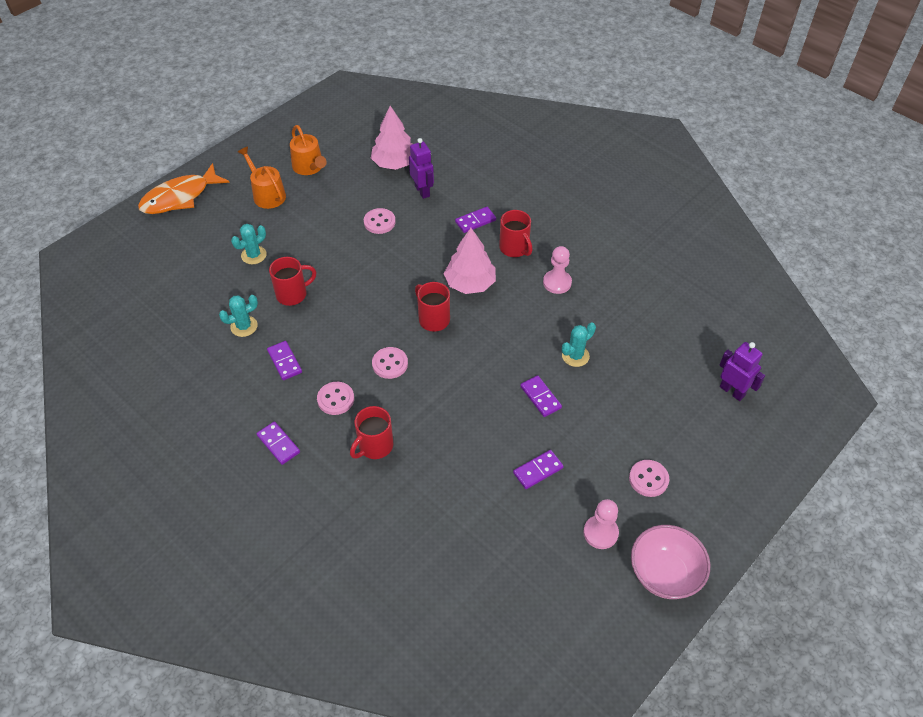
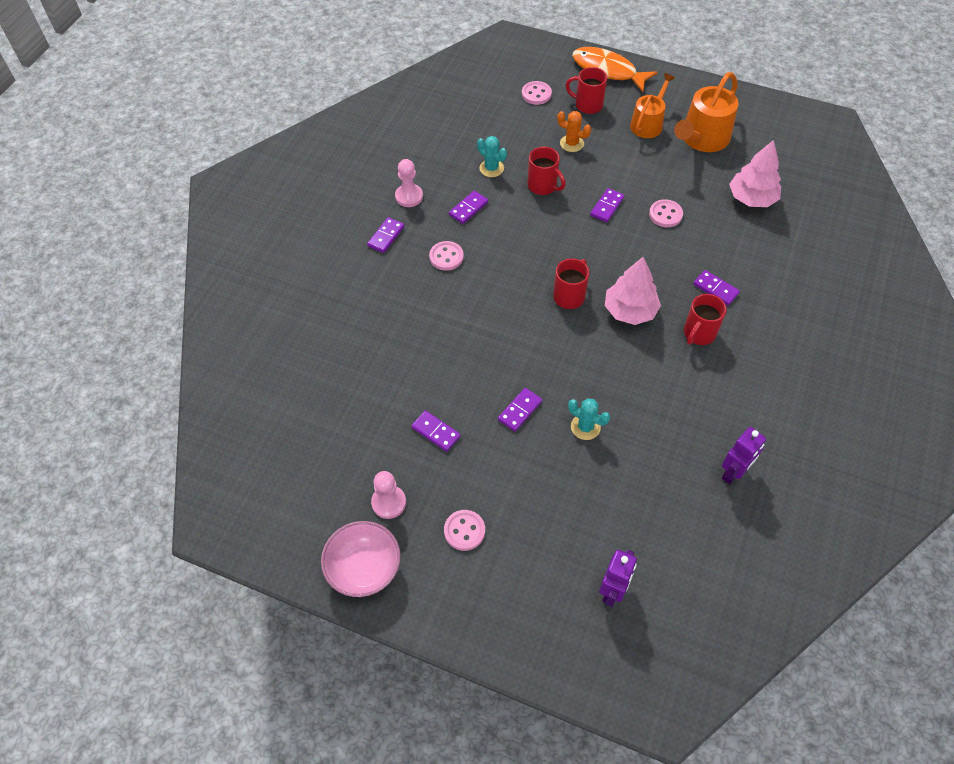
camera: 70 degrees right, 5 degrees up
turquoise cactus [231,224,267,264] -> orange cactus [557,111,591,152]
orange watering can [290,125,327,175] -> orange watering can [674,72,738,152], size x1.51
red mug [350,406,393,459] -> red mug moved to [565,67,607,114]
pink button [372,347,408,379] -> pink button moved to [522,81,552,105]
purple robot [409,138,434,199] -> purple robot moved to [722,427,766,484]
pink pawn [543,246,572,294] -> pink pawn moved to [395,159,423,207]
none -> purple domino [590,188,625,222]

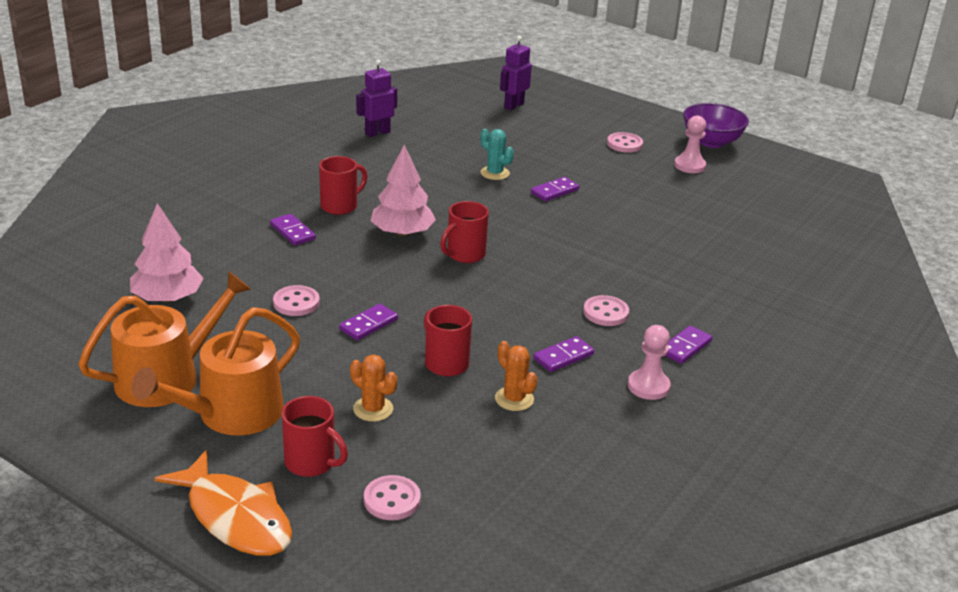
camera: 170 degrees left, 25 degrees down
pink bowl [321,521,401,597] -> purple bowl [683,103,749,148]
purple domino [411,410,461,452] -> none
turquoise cactus [477,136,507,177] -> orange cactus [495,341,538,411]
orange watering can [630,73,675,138] -> orange watering can [131,307,300,436], size x1.51

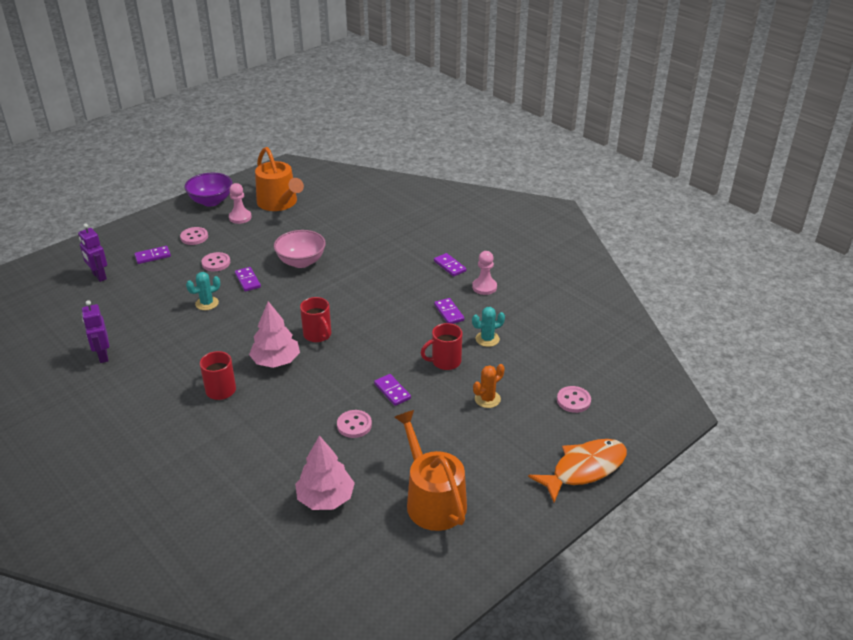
camera: 75 degrees left, 5 degrees up
orange watering can [131,307,300,436] -> orange watering can moved to [255,147,304,211]
purple domino [270,214,316,246] -> purple domino moved to [134,246,171,264]
red mug [282,396,348,477] -> none
orange cactus [495,341,538,411] -> turquoise cactus [472,307,505,347]
pink button [583,295,629,326] -> pink button moved to [202,252,230,271]
none -> pink bowl [274,230,326,268]

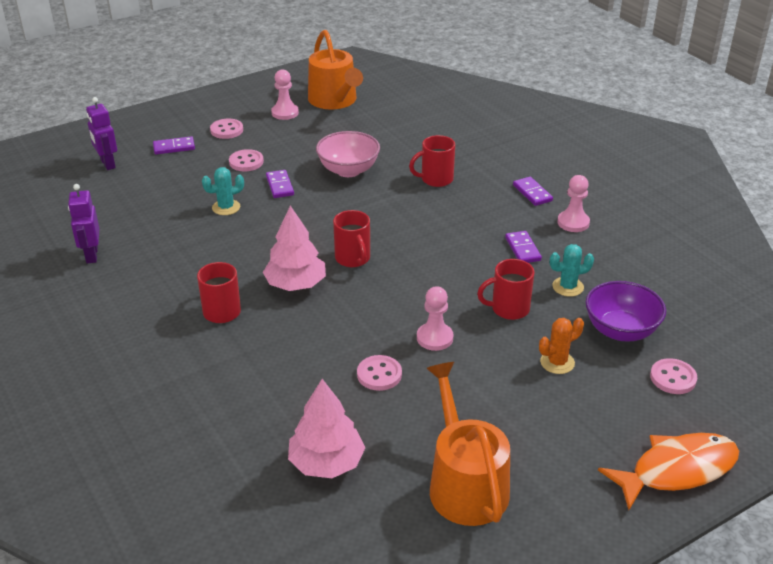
camera: 10 degrees right, 0 degrees up
purple bowl [185,173,232,206] -> purple bowl moved to [585,281,666,342]
purple domino [374,374,411,406] -> pink pawn [417,286,453,351]
none -> red mug [409,135,455,187]

